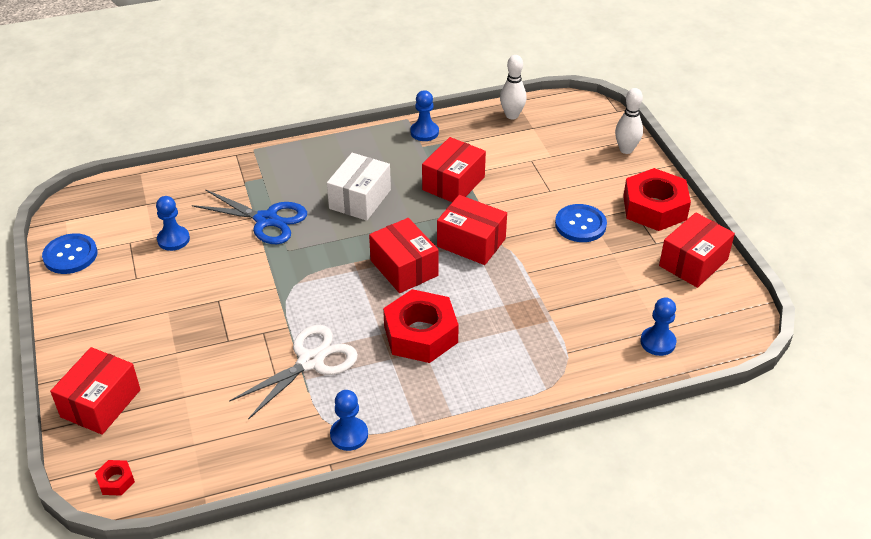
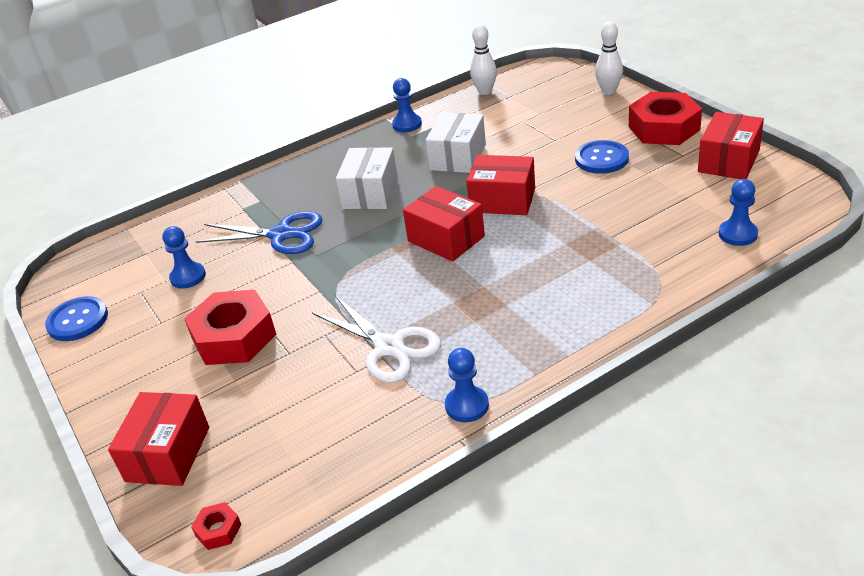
camera: 10 degrees left, 5 degrees down
white scissors [229,325,358,420] -> white scissors turned 105 degrees clockwise [312,295,441,383]
red nut [383,289,459,363] -> red nut moved to [184,289,276,365]
red box [422,137,486,202] -> white box [426,112,486,173]

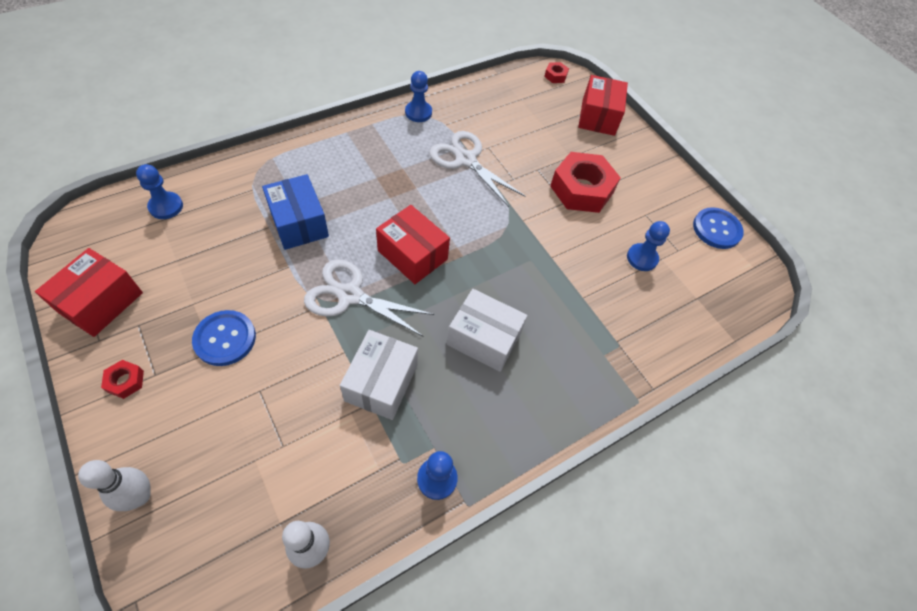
camera: 170 degrees right, 20 degrees up
blue scissors [196,211,323,254] -> none
white box [336,147,398,209] -> white box turned 75 degrees counterclockwise [447,289,528,372]
red box [466,155,535,215] -> white scissors [304,259,435,337]
red nut [629,92,702,145] -> red nut [101,360,144,399], size x0.43
none -> blue box [262,174,329,250]

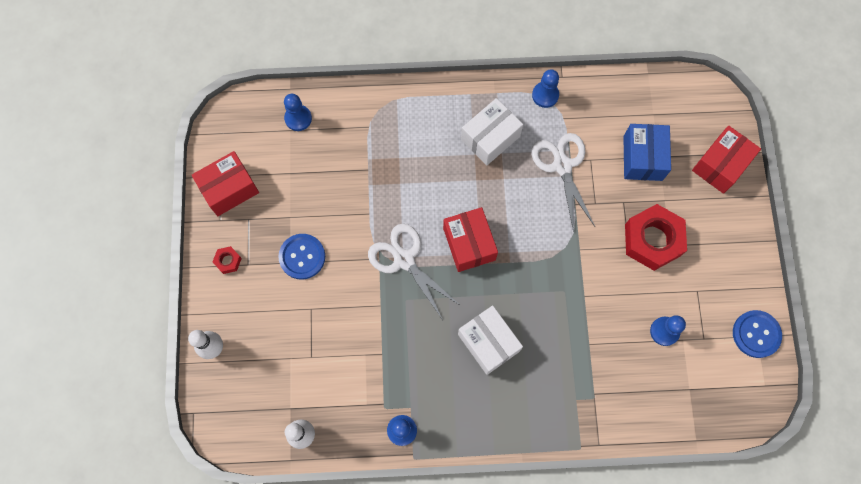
camera: 35 degrees right, 15 degrees up
blue box [262,174,329,250] -> blue box moved to [623,124,671,181]
white box [340,330,418,420] -> white box moved to [461,98,523,165]
red nut [544,62,569,83] -> none

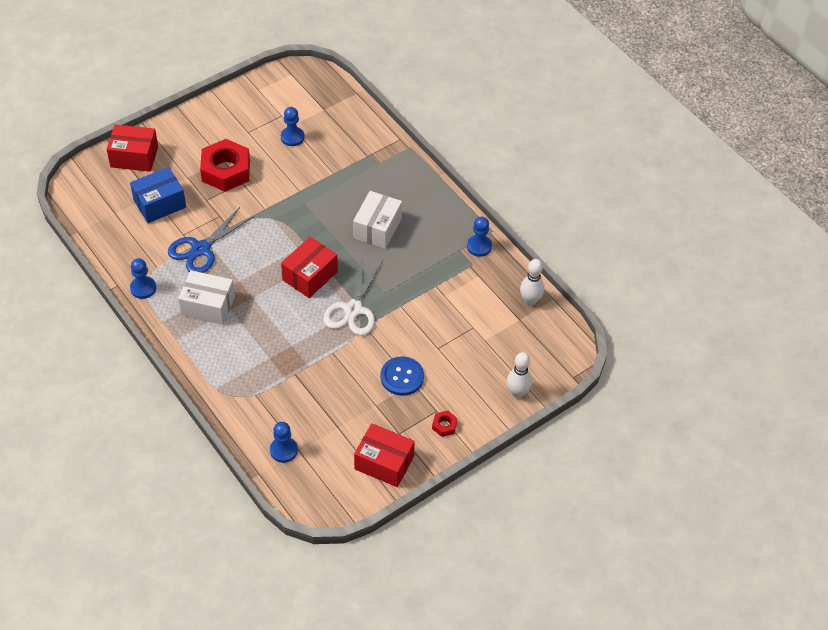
camera: 125 degrees left, 20 degrees down
white scissors [531,133,595,232] -> blue scissors [168,207,254,273]
blue button [733,310,782,358] -> none

